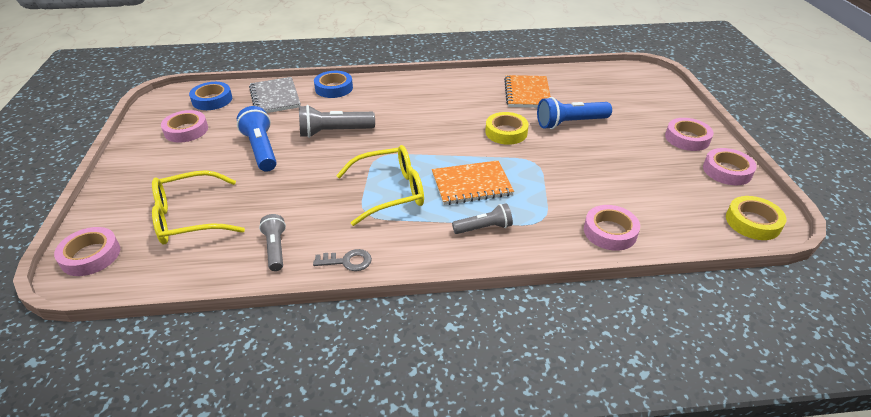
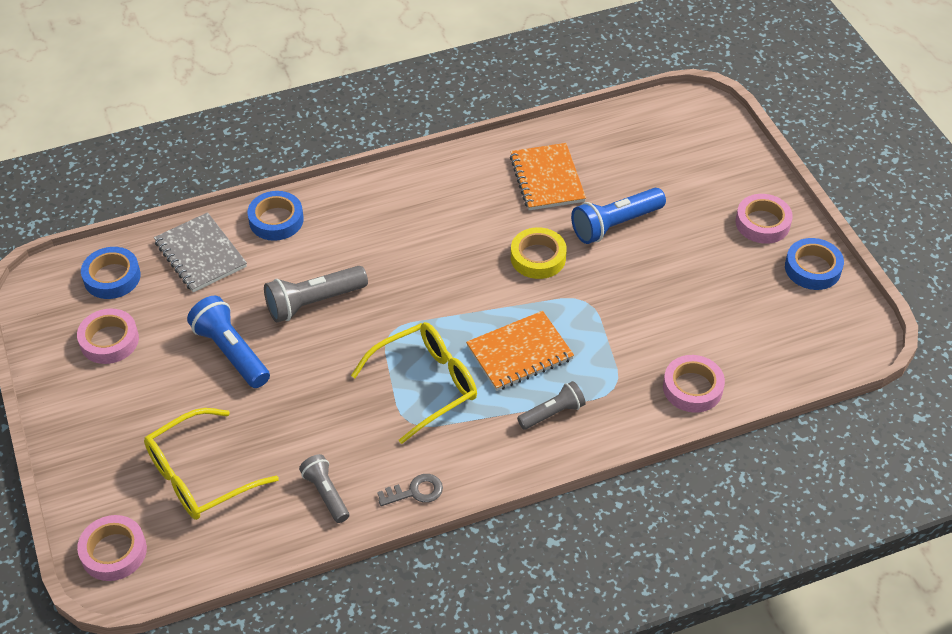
camera: 15 degrees left, 10 degrees up
pink tape [703,148,757,185] -> blue tape [785,238,844,290]
yellow tape [726,196,787,240] -> none

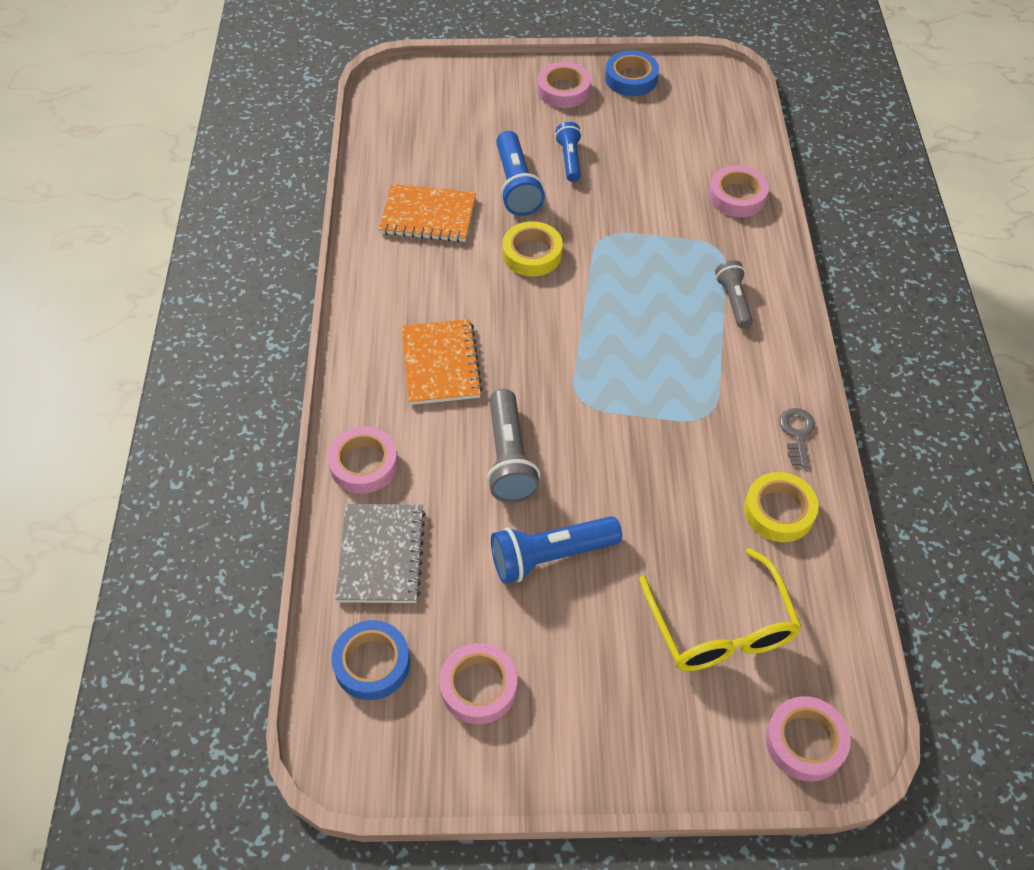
camera: 70 degrees left, 5 degrees up
grey notebook [154,212,247,292] -> grey notebook turned 75 degrees counterclockwise [335,504,426,603]
blue tape [248,191,304,241] -> pink tape [327,426,398,494]
grey flashlight [299,454,349,523] -> yellow tape [744,472,819,542]
yellow glasses [351,322,477,444] -> none
orange notebook [466,311,574,391] -> orange notebook moved to [401,319,483,405]
none -> blue flashlight [555,122,582,182]

